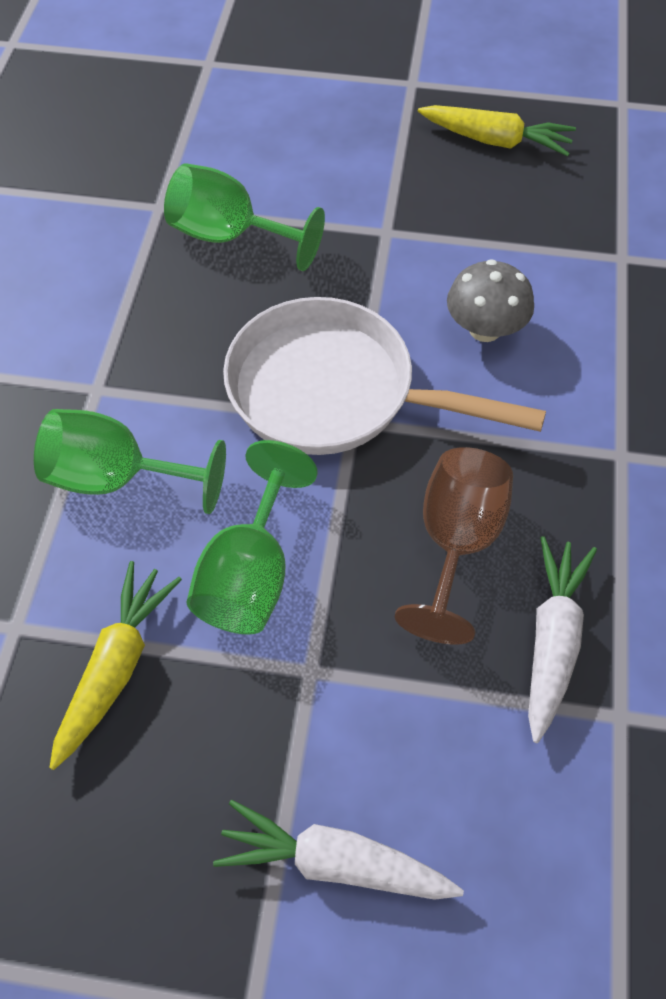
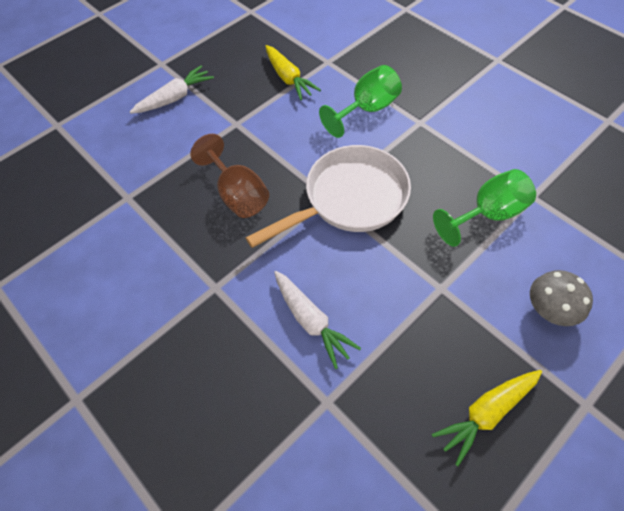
camera: 130 degrees right, 0 degrees up
green goblet [186,440,318,635] -> none
grey mushroom [447,259,534,342] -> grey mushroom moved to [530,270,593,326]
white carrot [528,536,597,743] -> white carrot moved to [274,271,361,369]

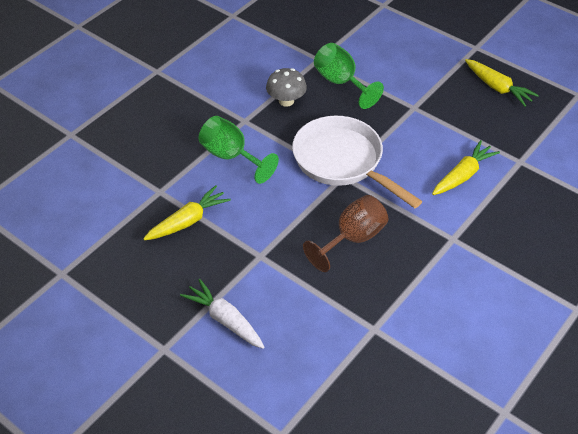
camera: 100 degrees left, 10 degrees down
white carrot [274,271,361,369] -> yellow carrot [432,140,500,195]
grey mushroom [530,270,593,326] -> grey mushroom moved to [266,68,307,107]

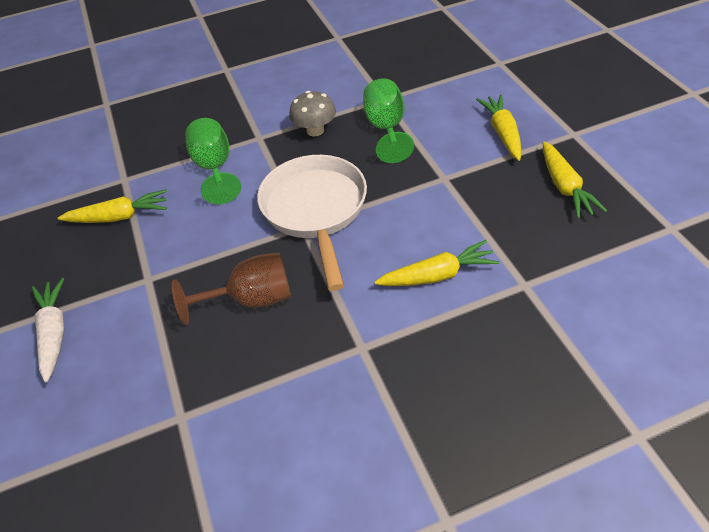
camera: 35 degrees right, 0 degrees up
none -> yellow carrot [476,94,521,161]

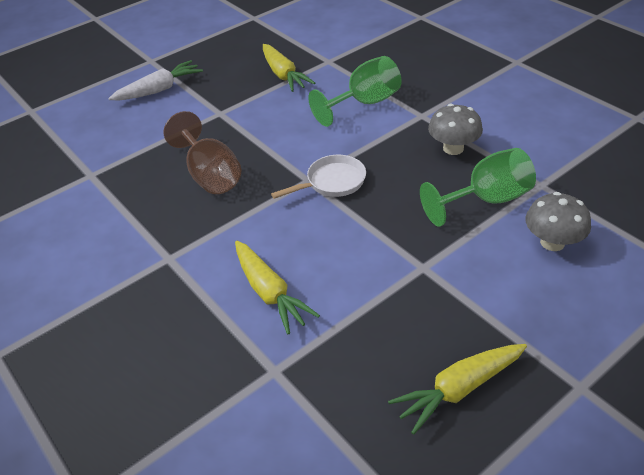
camera: 70 degrees right, 5 degrees down
white pan [257,155,367,291] -> white pan [271,155,366,199], size x0.51
yellow carrot [476,94,521,161] -> none
none -> grey mushroom [525,192,591,251]

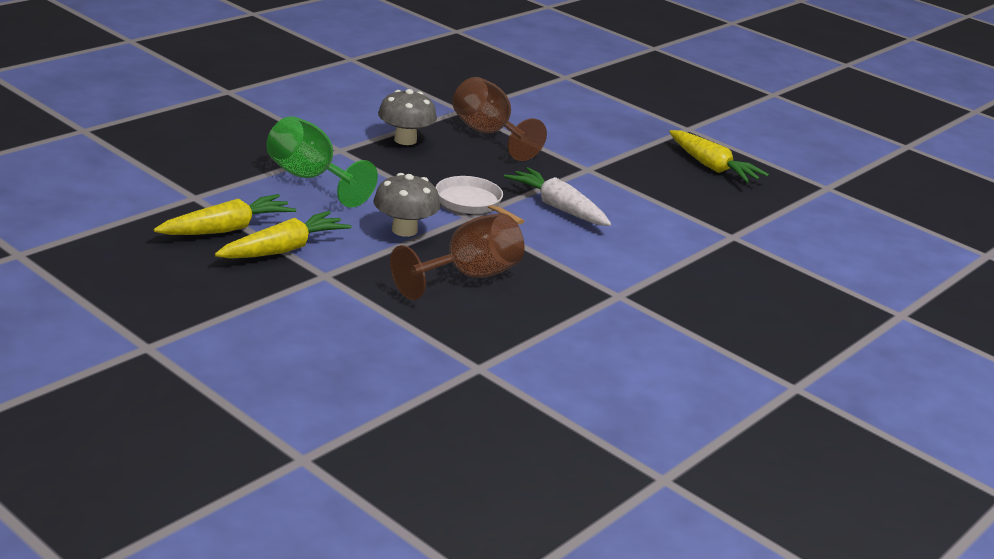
camera: 105 degrees left, 15 degrees down
white carrot [108,60,203,100] -> white carrot moved to [504,167,611,226]
yellow carrot [235,241,320,334] -> yellow carrot moved to [215,211,351,259]
green goblet [420,148,536,227] -> brown goblet [453,77,547,161]
grey mushroom [525,192,591,251] -> grey mushroom moved to [373,173,440,237]

